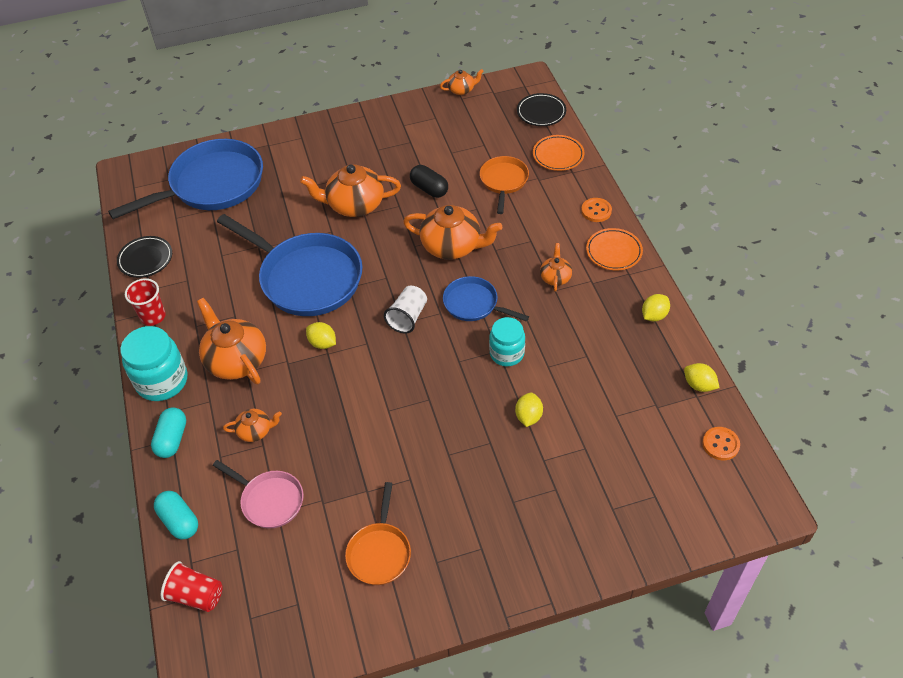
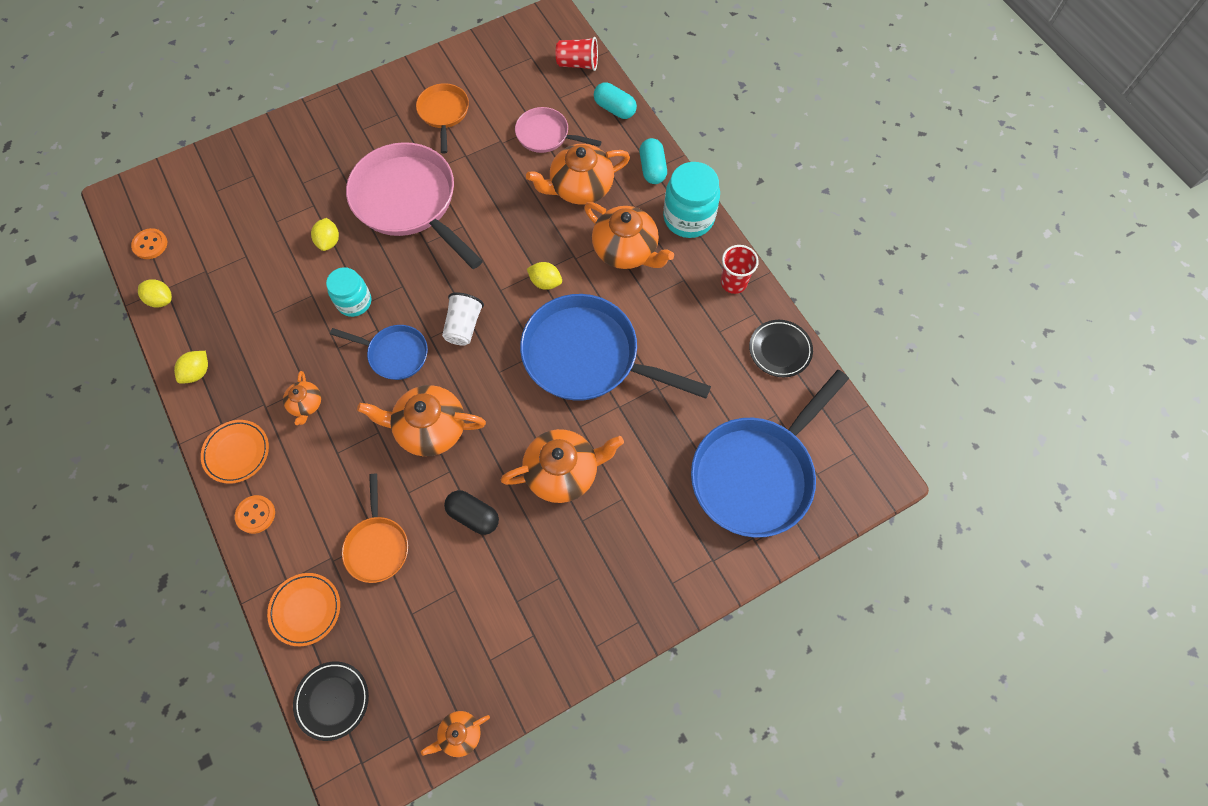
camera: 165 degrees right, 15 degrees up
orange teapot [223,409,282,442] -> orange teapot [526,144,630,205], size x1.93
none -> pink pan [346,142,483,269]

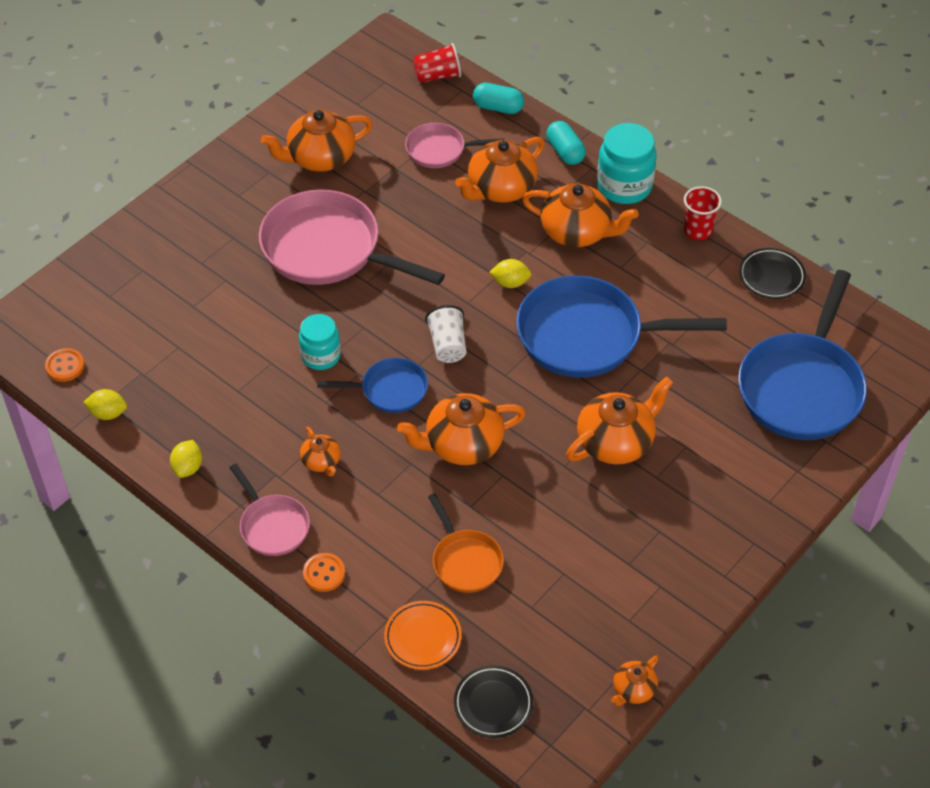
camera: 20 degrees left, 15 degrees down
orange plate [201,420,269,484] -> pink pan [230,464,310,556]
yellow lemon [311,218,339,251] -> none
orange pan [416,83,469,154] -> orange teapot [261,110,373,172]
black capsule [444,490,499,535] -> none

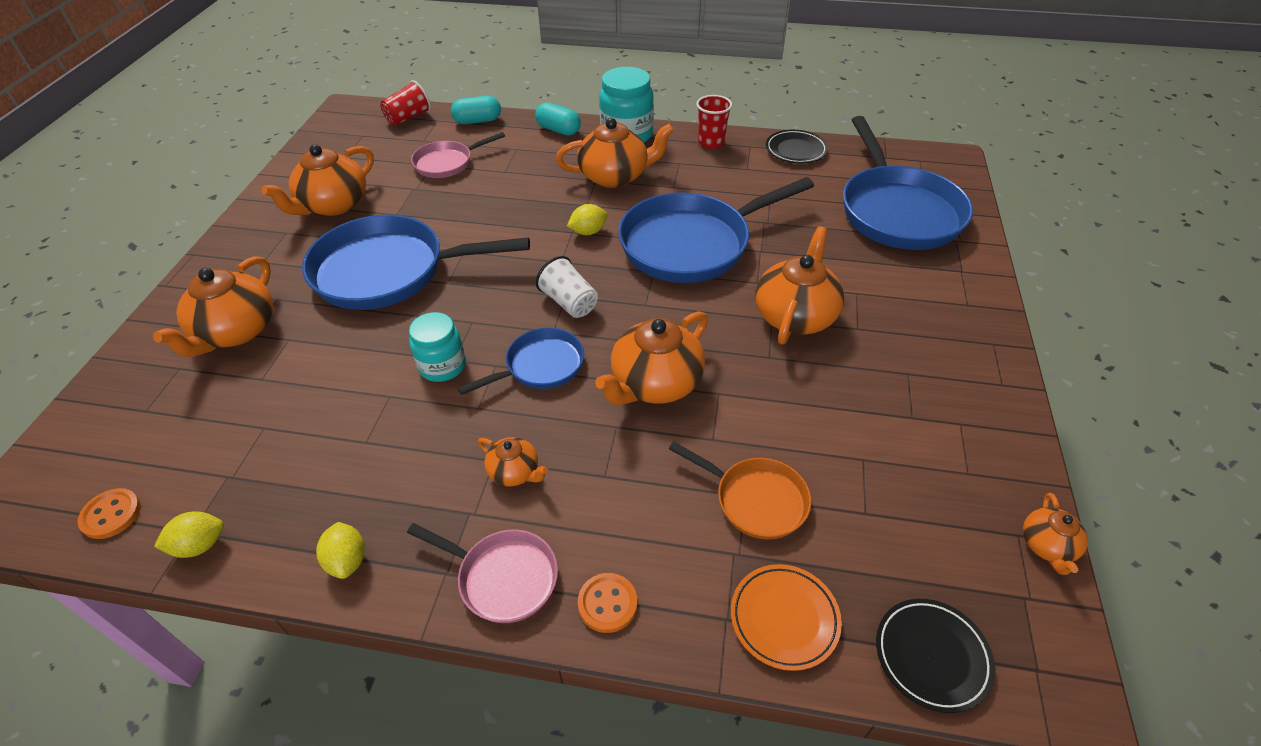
camera: 30 degrees left, 5 degrees down
pink pan [259,189,445,285] -> blue pan [302,215,530,310]
orange teapot [455,137,545,203] -> orange teapot moved to [153,256,273,357]

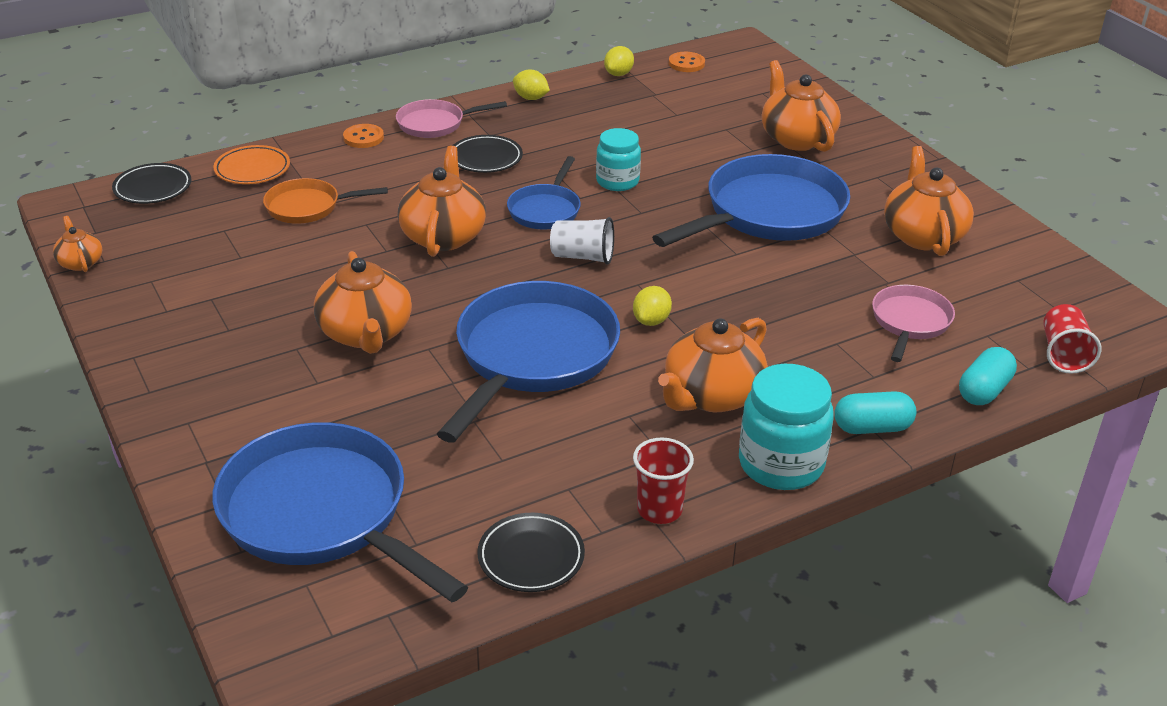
camera: 140 degrees right, 10 degrees down
orange teapot [478,437,548,486] -> black plate [453,135,523,173]

